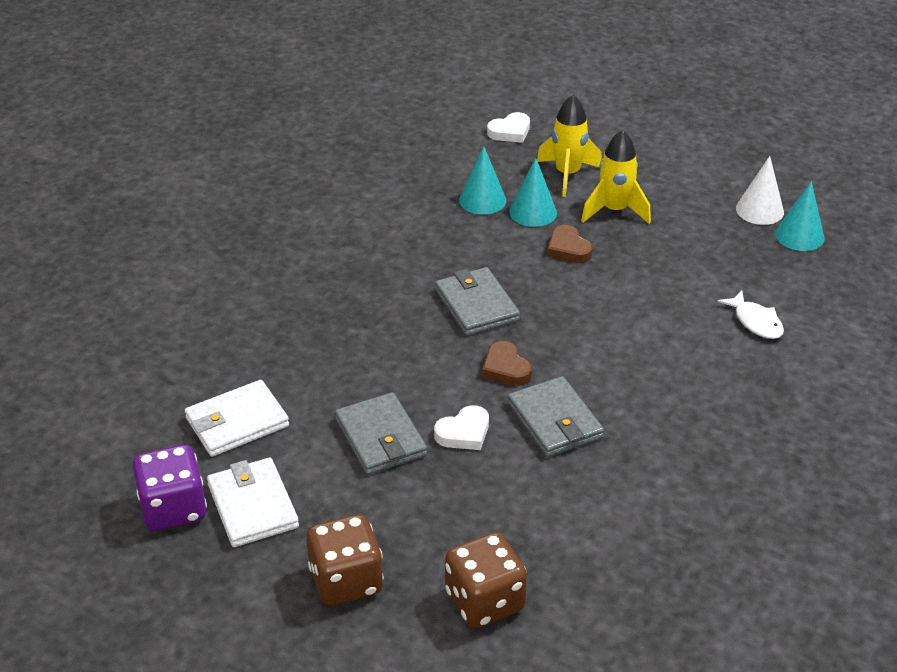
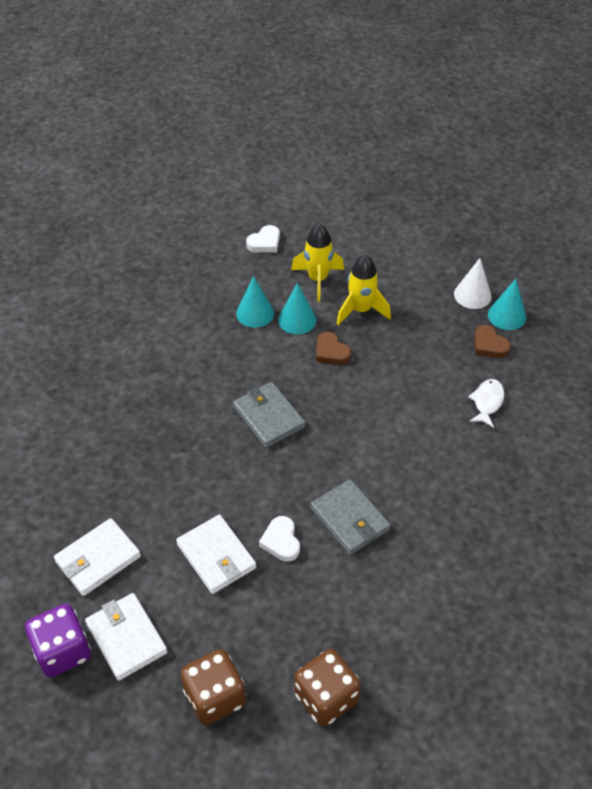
camera: 10 degrees left, 10 degrees up
grey wallet [335,392,427,475] -> white wallet [176,515,256,594]
white heart [434,405,489,450] -> white heart turned 120 degrees clockwise [259,516,300,562]
brown heart [482,341,532,386] -> brown heart moved to [474,325,511,358]
white fish [718,291,784,339] -> white fish turned 120 degrees counterclockwise [468,379,504,428]

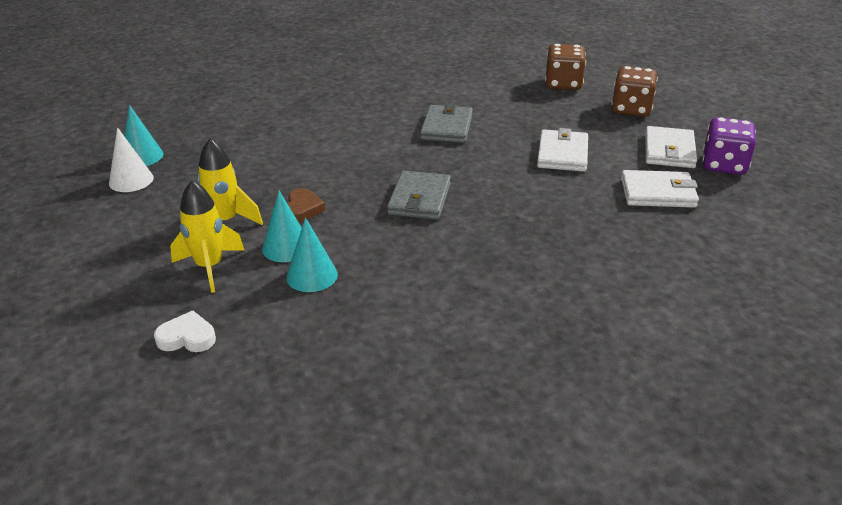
camera: 135 degrees left, 15 degrees down
white heart [259,516,300,562] -> none
white fish [468,379,504,428] -> none
brown heart [474,325,511,358] -> none

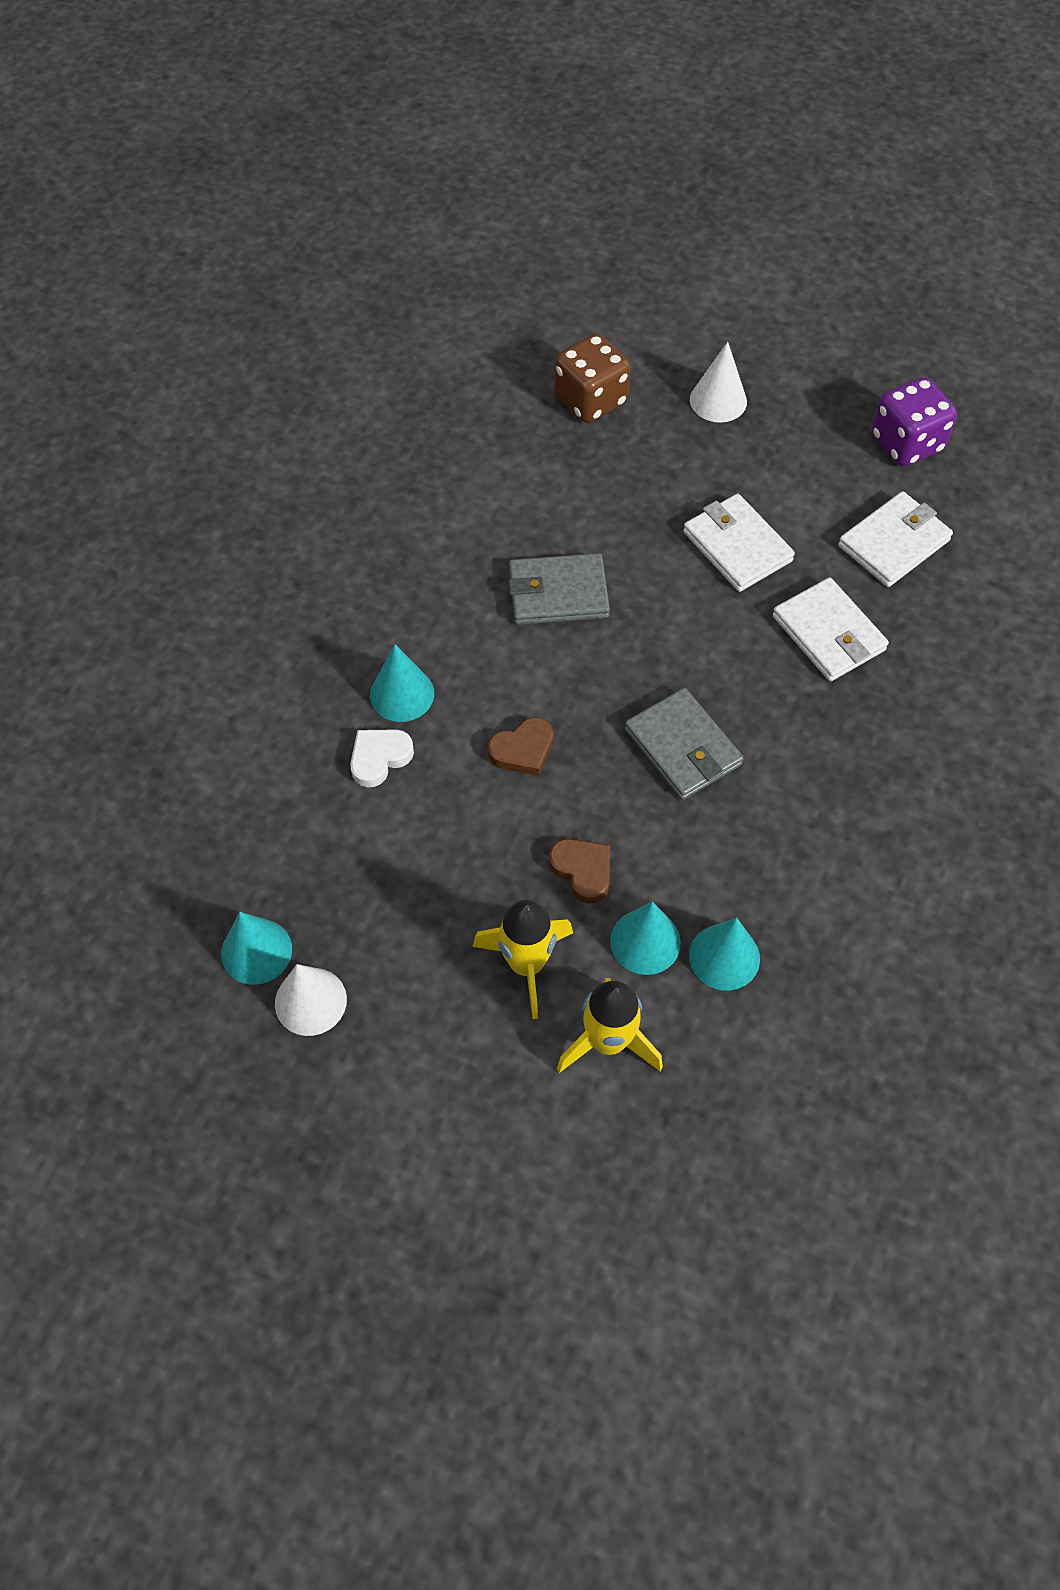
camera: 45 degrees left, 25 degrees up
white heart [154,311,216,352] -> white heart moved to [350,729,414,787]
grey wallet [420,103,473,143] -> grey wallet turned 60 degrees counterclockwise [508,553,610,625]
brown dice [611,66,658,117] -> white cone [690,342,747,423]
white wallet [645,126,697,168] -> white wallet moved to [773,577,889,681]
none -> turquoise cone [370,644,434,722]
none -> brown heart [488,717,553,776]

